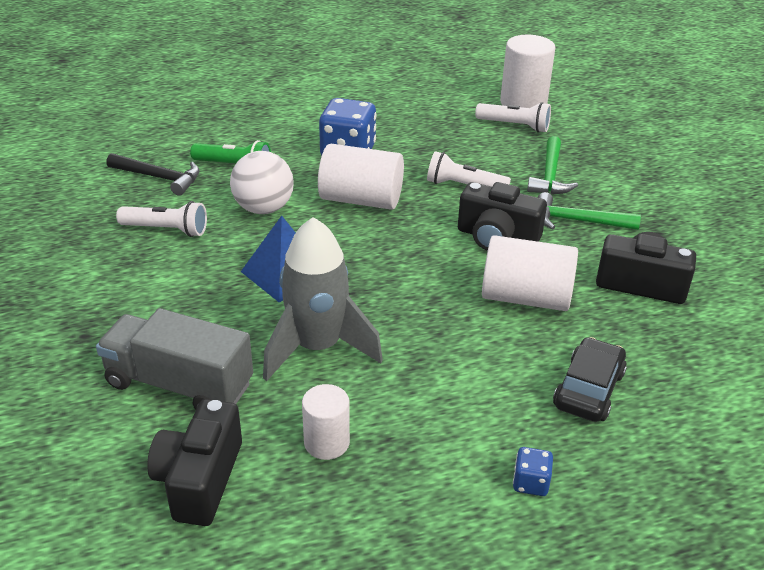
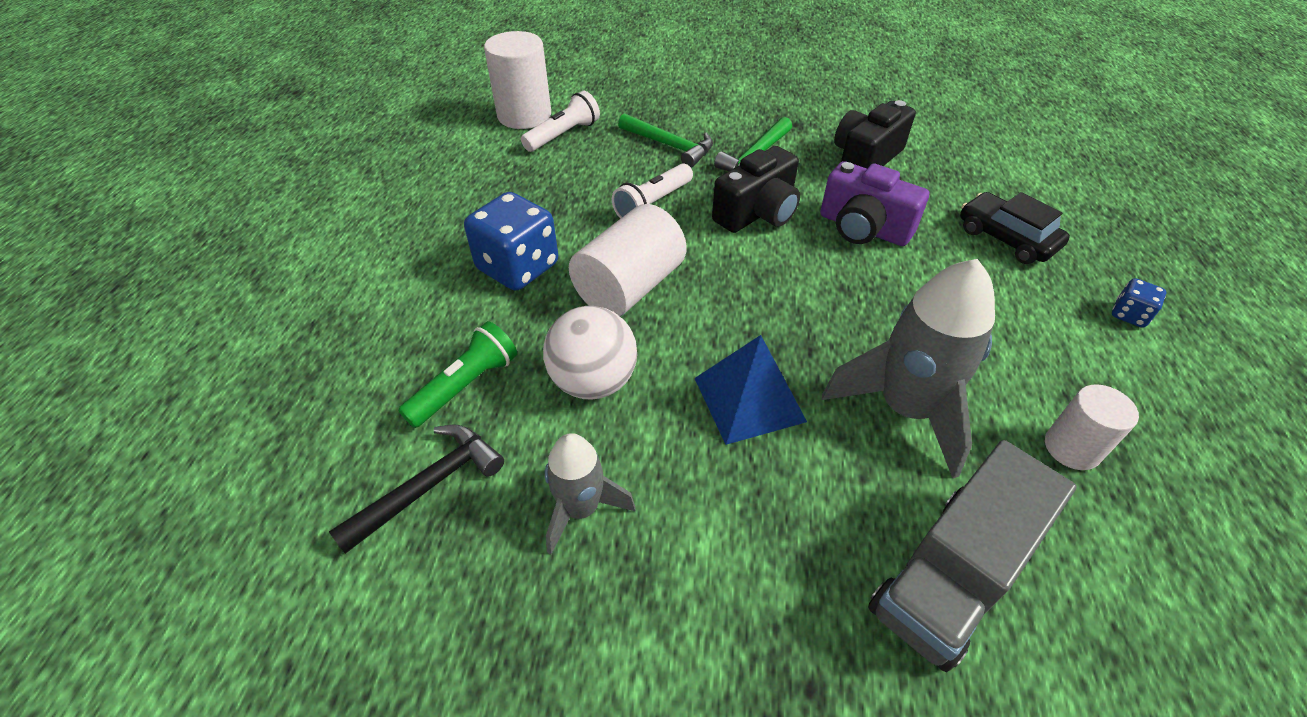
camera: 65 degrees left, 10 degrees up
white flashlight [116,201,207,237] -> grey rocket [545,433,636,555]
black camera [147,399,242,526] -> none
white cylinder [482,235,578,311] -> purple camera [820,161,929,246]

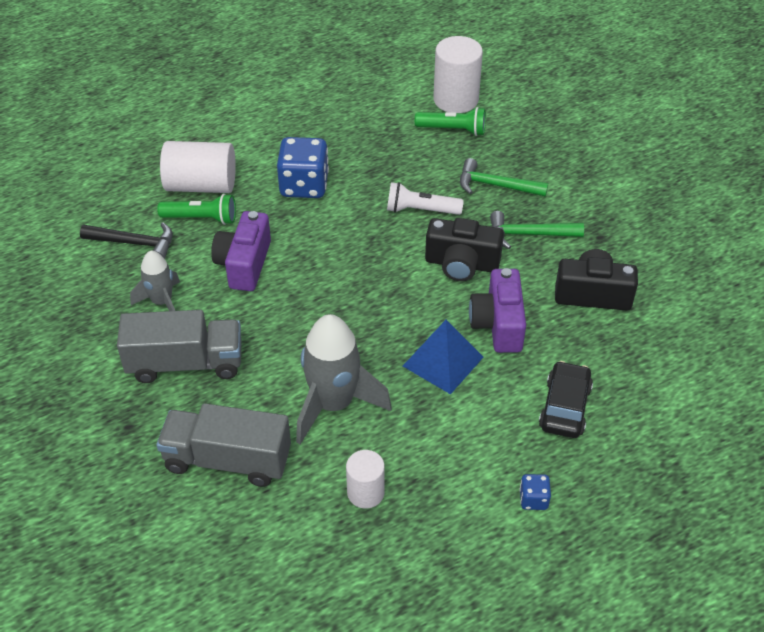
camera: 55 degrees right, 0 degrees up
white flashlight [521,91,600,152] -> green flashlight [415,107,486,136]
white ball [543,306,637,400] -> purple camera [211,211,271,291]
white cylinder [569,204,687,316] -> white cylinder moved to [160,141,236,193]
green hammer [618,113,713,168] -> green hammer turned 105 degrees clockwise [460,158,548,197]
blue pyramid [694,335,807,445] -> blue pyramid moved to [403,320,483,394]
none -> grey truck [117,310,241,383]

